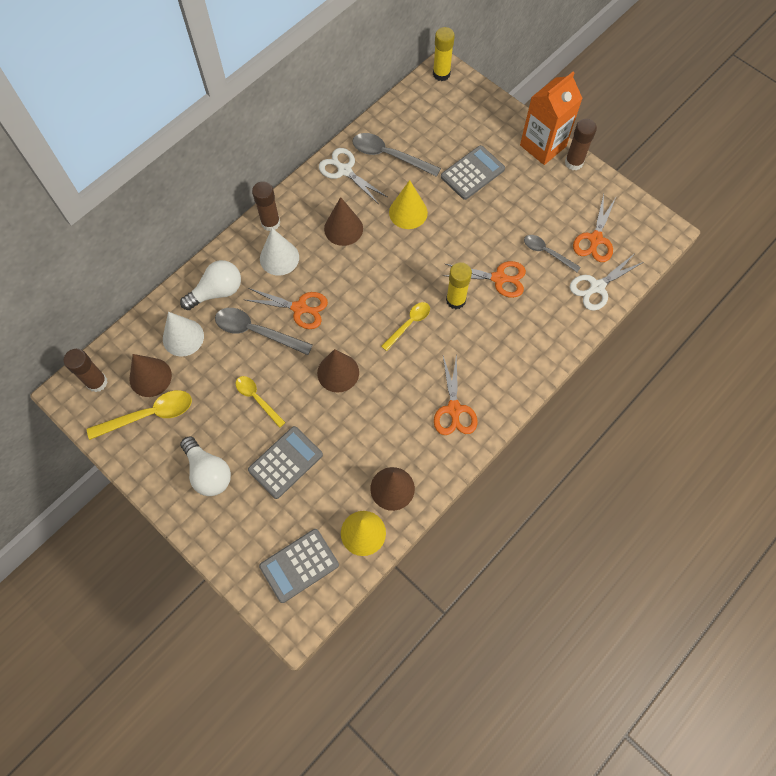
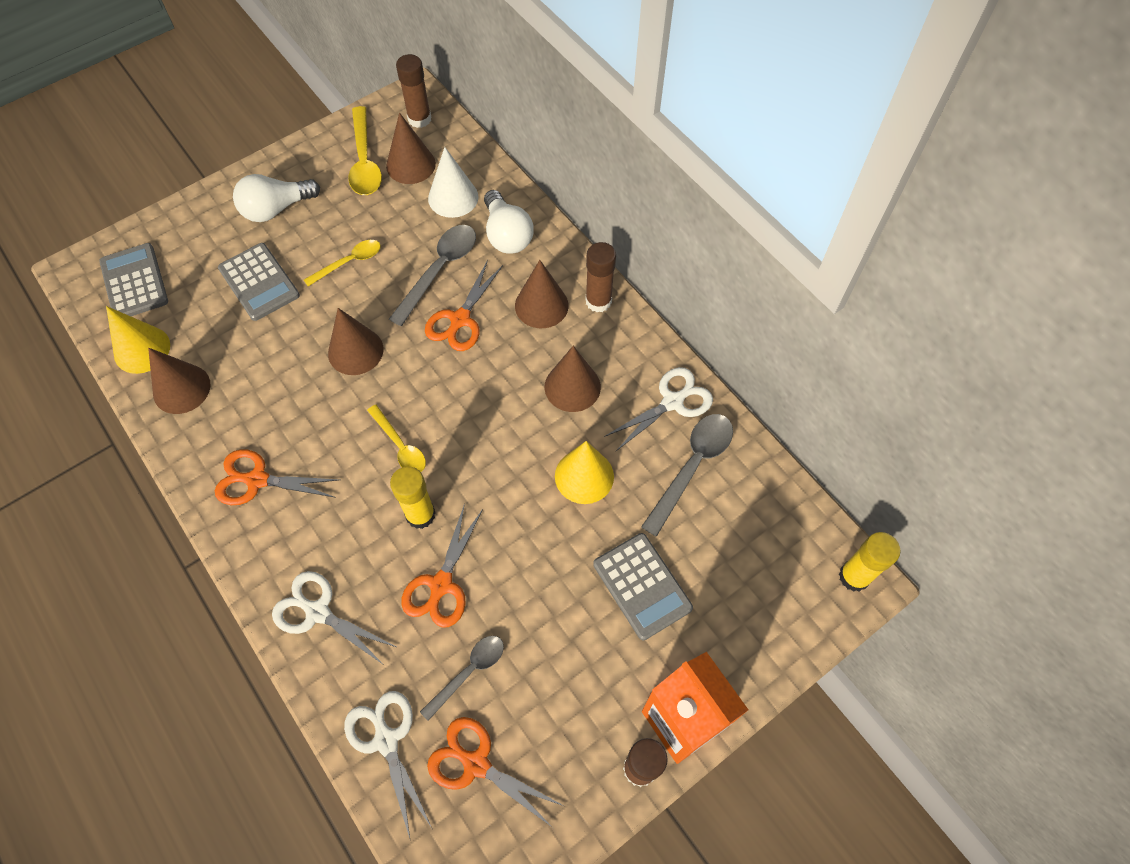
camera: 100 degrees right, 5 degrees down
white cone [260,228,299,275] -> brown cone [515,260,569,328]
none -> white scissors [272,571,398,666]

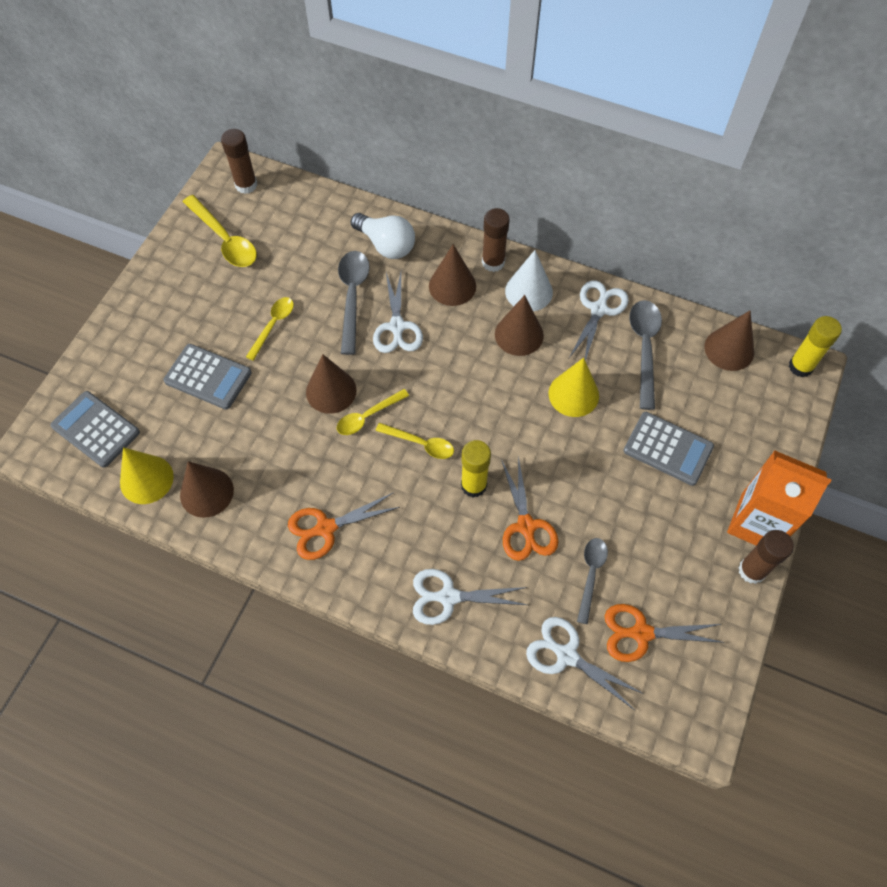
camera: 30 degrees left, 0 degrees up
white light bulb [233,174,320,222] -> none
brown cone [386,113,436,184] -> brown cone moved to [704,310,754,371]
orange scissors [425,260,503,351] -> white scissors [373,273,423,353]
white cone [428,147,479,218] -> white cone moved to [505,250,553,311]
none -> yellow spoon [337,389,409,435]

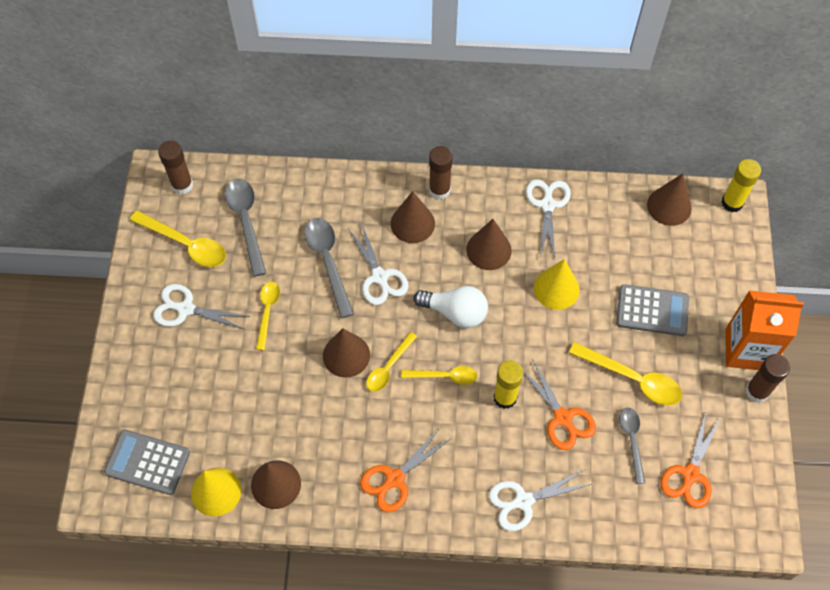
camera: 20 degrees left, 0 degrees up
grey calculator [163,344,252,410] -> none
white light bulb [350,213,415,259] -> white light bulb moved to [414,286,488,328]
white cone [505,250,553,311] -> none
white scissors [526,617,644,710] -> white scissors moved to [153,284,250,329]
orange scissors [605,604,725,662] -> orange scissors turned 45 degrees counterclockwise [661,411,721,508]
grey spoon [629,300,662,410] -> grey spoon moved to [225,179,266,277]
none -> yellow spoon [569,342,682,406]

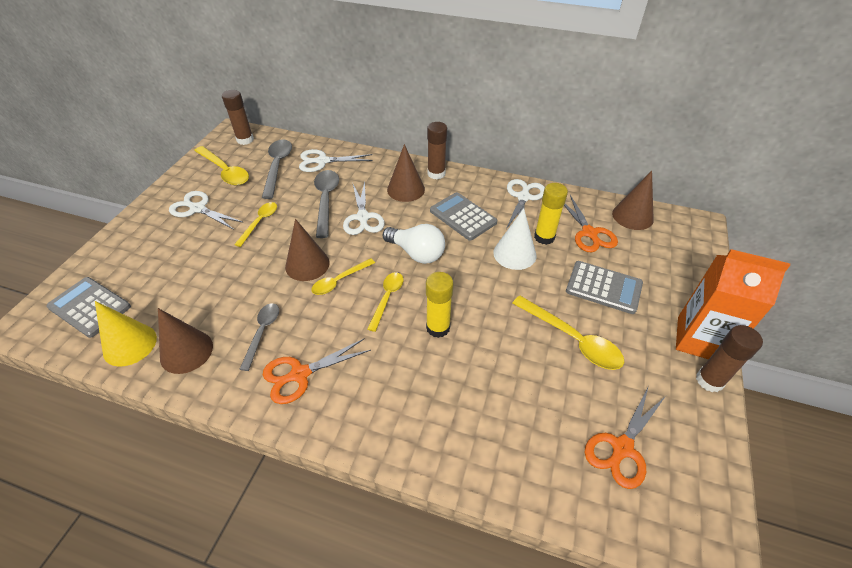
camera: 15 degrees right, 15 degrees down
yellow spoon [401,366,478,385] -> yellow spoon turned 90 degrees counterclockwise [367,272,403,332]
brown cone [467,219,512,270] -> grey calculator [430,192,497,241]
white scissors [489,470,592,531] -> white scissors moved to [299,149,373,172]
orange scissors [523,359,596,450] -> orange scissors moved to [564,195,618,253]
yellow cone [534,259,580,310] -> white cone [493,208,537,270]
grey spoon [619,408,645,484] -> grey spoon moved to [240,303,279,371]
yellow glue stick [722,159,761,212] -> yellow glue stick moved to [534,183,568,245]

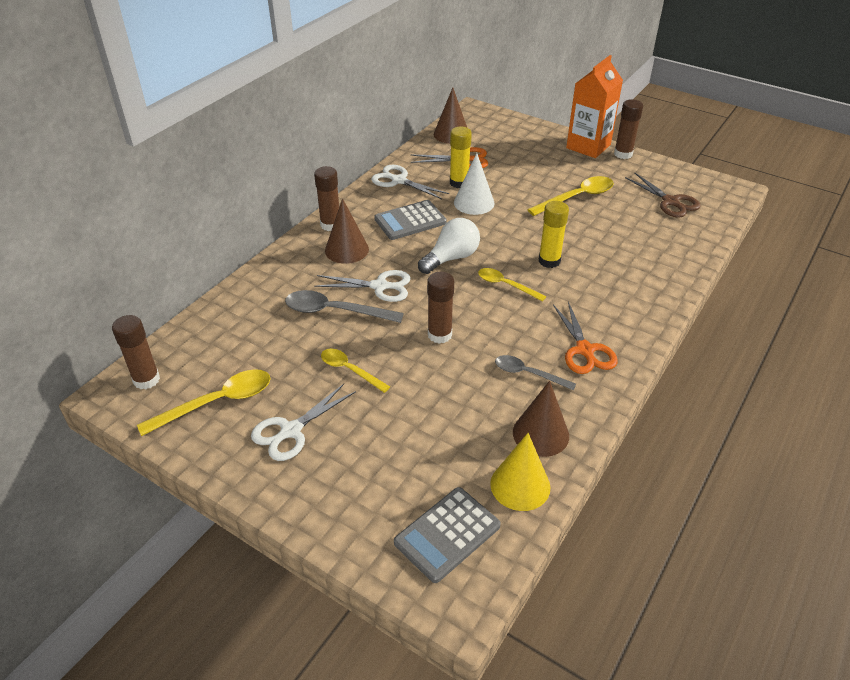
camera: 75 degrees left, 5 degrees down
grey spoon [262,139,292,199] -> none
brown cone [285,219,330,281] -> brown glue stick [427,272,454,344]
white scissors [299,149,373,172] -> none
yellow spoon [311,258,375,295] -> none
grey calculator [566,261,643,314] -> none
orange scissors [584,386,666,489] -> brown scissors [625,172,701,218]

